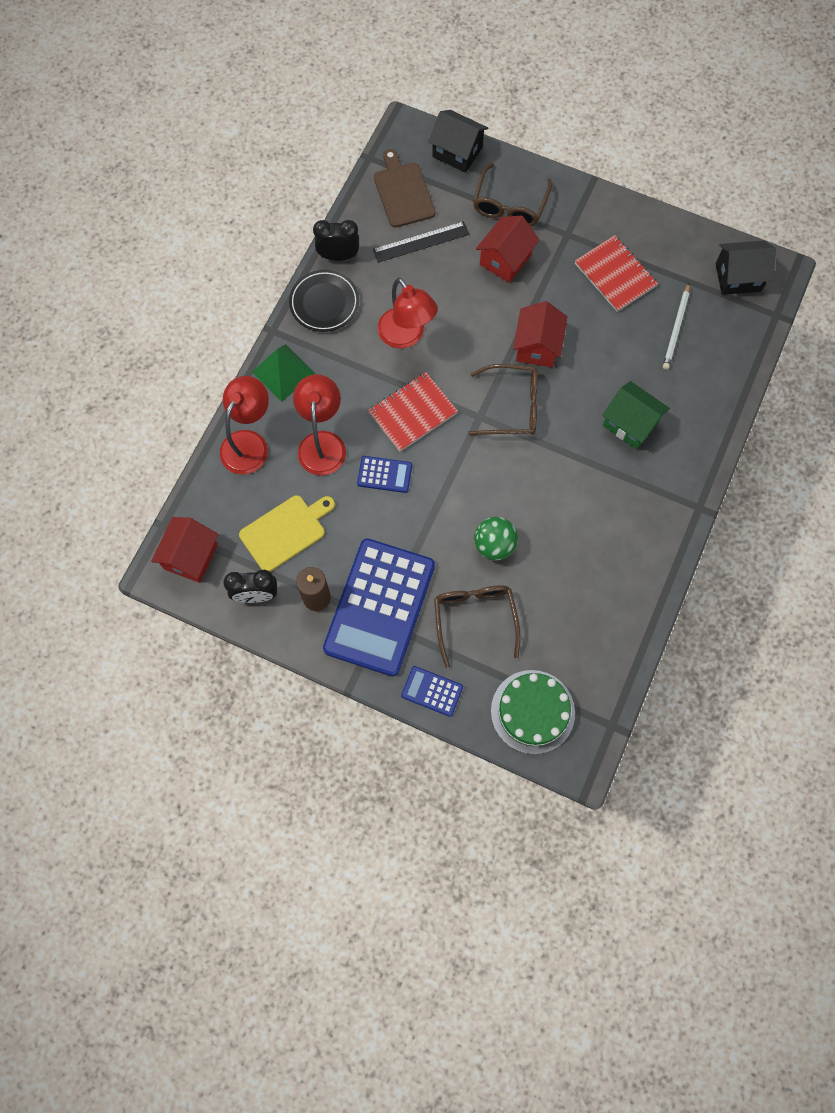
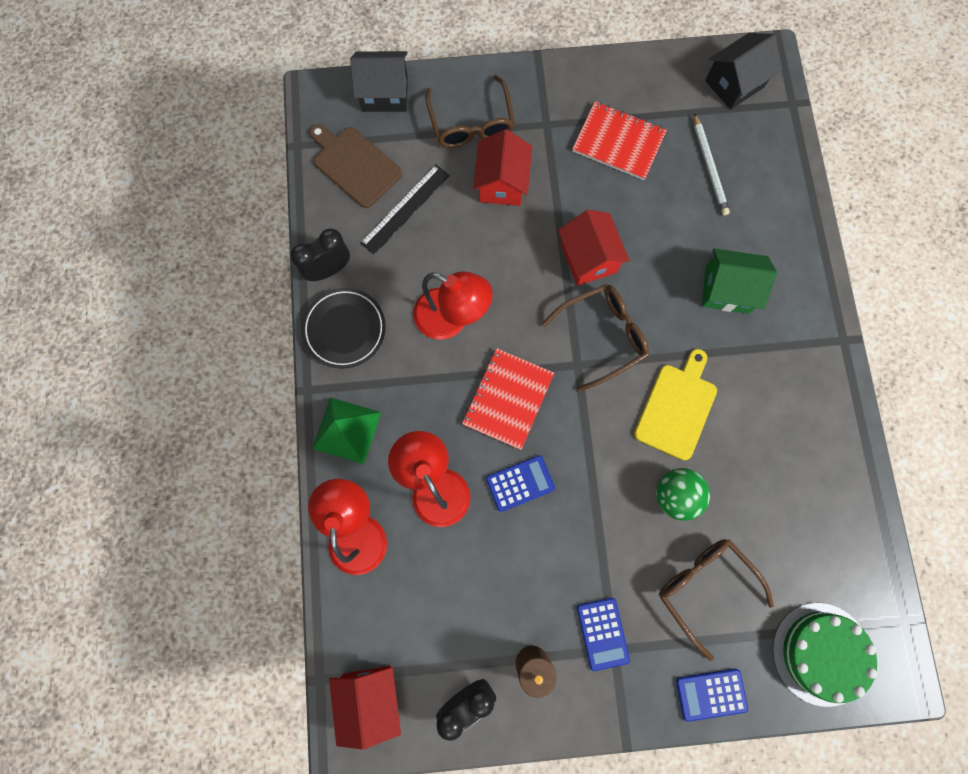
camera: 30 degrees left, 5 degrees up
yellow cutting board [239,495,335,572] -> yellow cutting board moved to [634,349,717,460]
blue calculator [323,539,435,676] -> blue calculator [577,598,630,671], size x0.43

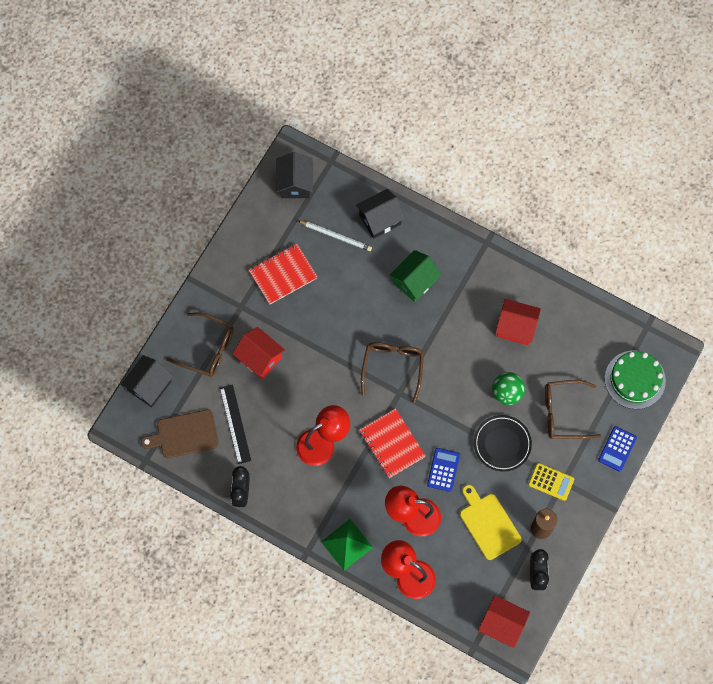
camera: 55 degrees left, 5 degrees down
black plate [301,288,386,368] -> black plate moved to [474,415,532,472]
red house [558,210,630,286] -> red house moved to [495,299,541,345]
blue calculator [577,598,630,671] -> yellow calculator [528,463,574,501]
yellow cutting board [634,349,717,460] -> yellow cutting board moved to [460,485,521,560]
none -> black house [356,189,405,239]

